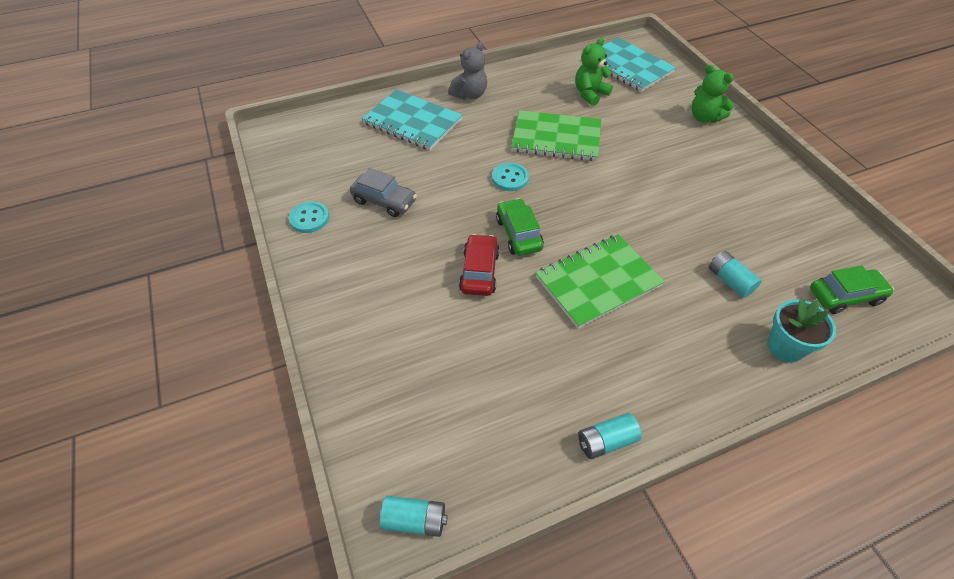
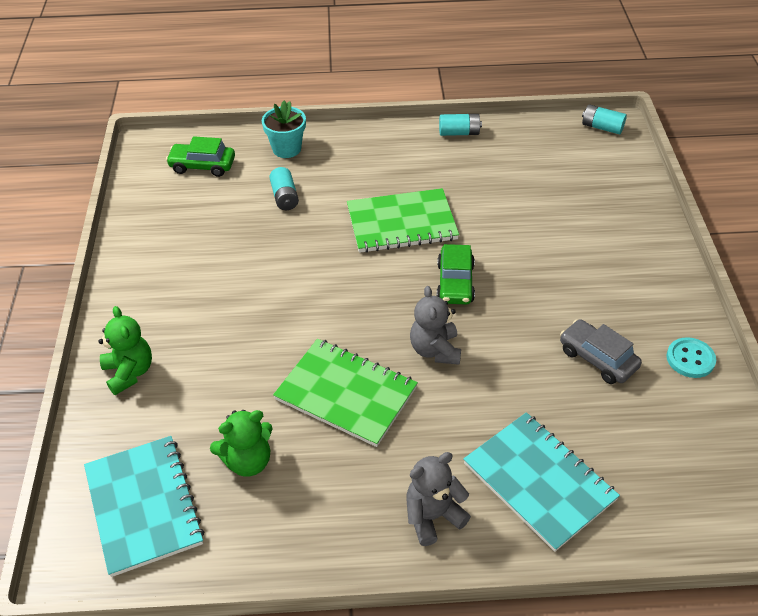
camera: 160 degrees left, 5 degrees down
red car [459,234,500,296] -> none
turquoise button [492,163,529,191] -> grey teddy bear [410,286,461,365]

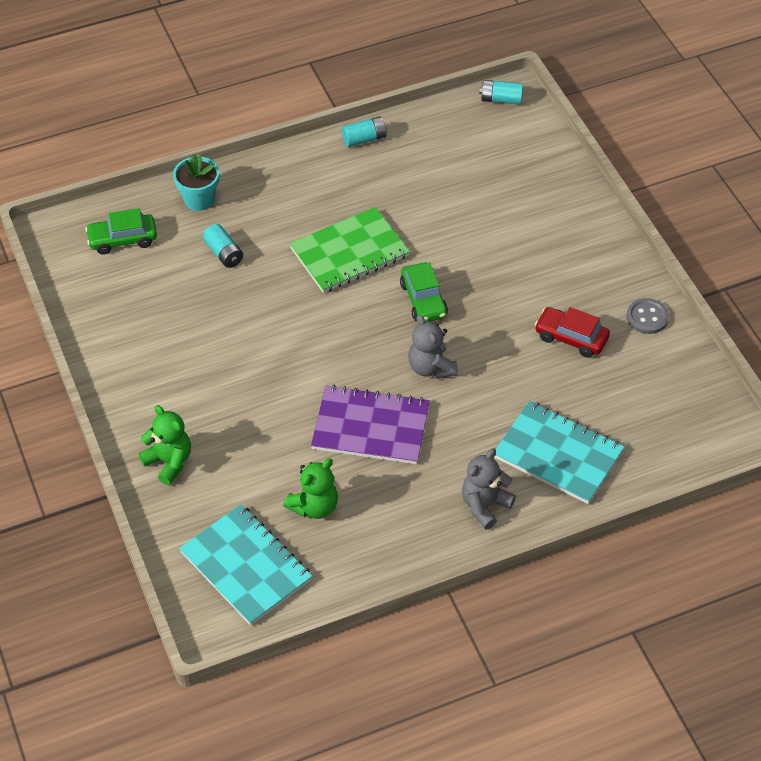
camera: 20 degrees left, 5 degrees up
green notebook [273,339,418,447] -> purple notebook [311,385,430,464]
grey car [560,319,642,384] -> red car [535,307,610,358]
turquoise button [667,337,716,378] -> grey button [626,298,669,334]

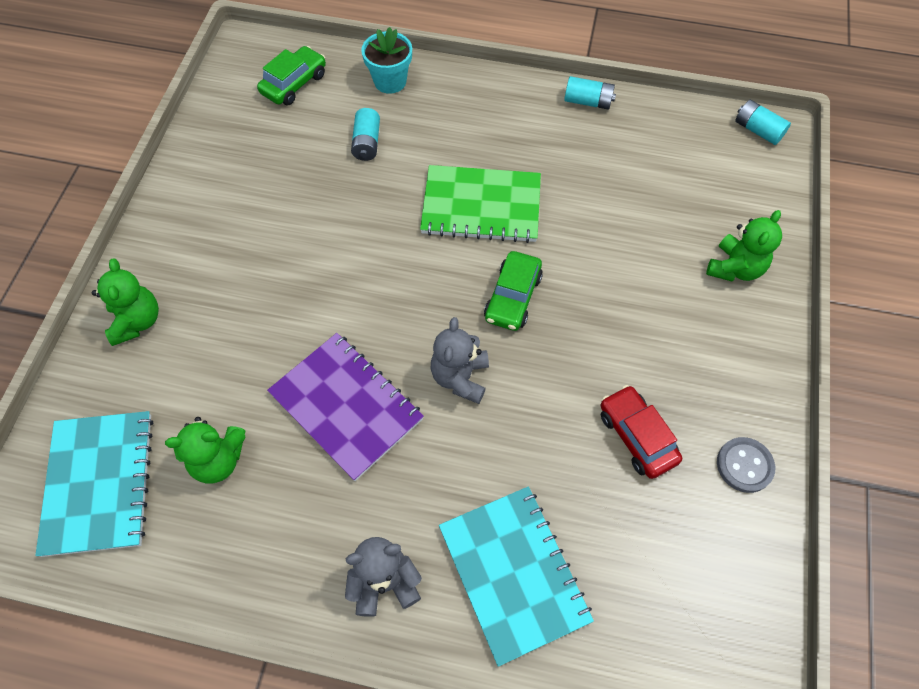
camera: 35 degrees right, 10 degrees up
green car [85,208,157,255] -> green car turned 105 degrees clockwise [257,46,326,105]
none -> green teddy bear [706,210,782,282]

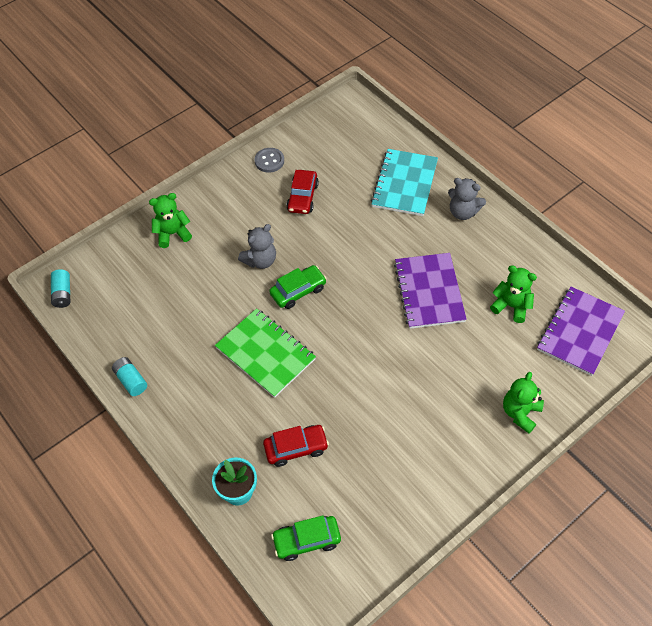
camera: 140 degrees left, 5 degrees down
turquoise notebook [35,411,153,557] -> purple notebook [537,287,625,376]
turquoise battery [351,108,380,161] -> red car [263,425,329,467]
grey teddy bear [431,317,489,404] -> grey teddy bear moved to [238,224,276,269]

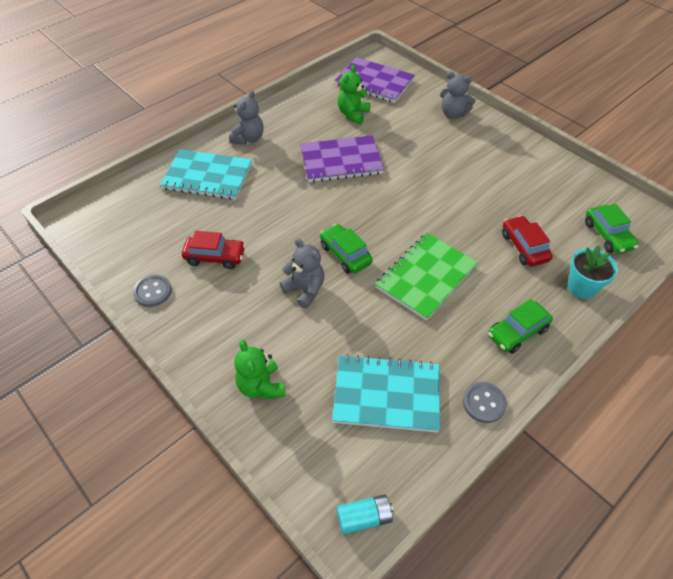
camera: 95 degrees left, 5 degrees down
turquoise battery [112,357,147,396] -> grey button [463,382,507,423]
green teddy bear [503,372,544,433] -> grey teddy bear [440,71,475,119]
none -> turquoise notebook [332,354,440,433]
none -> green car [488,299,553,354]

